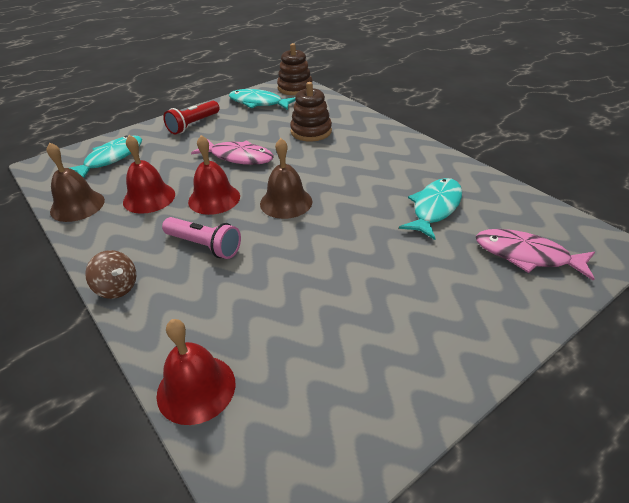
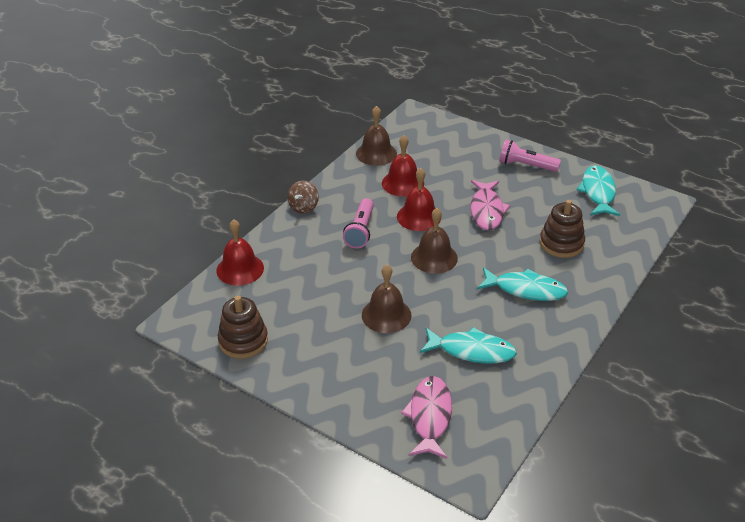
camera: 70 degrees right, 0 degrees up
turquoise fish [70,135,142,178] -> turquoise fish moved to [477,267,568,301]
red flashlight [163,101,220,134] -> pink flashlight [499,140,561,172]
brown stacking toy [277,43,313,95] -> brown stacking toy moved to [218,296,268,359]
none -> brown bell [362,265,411,333]

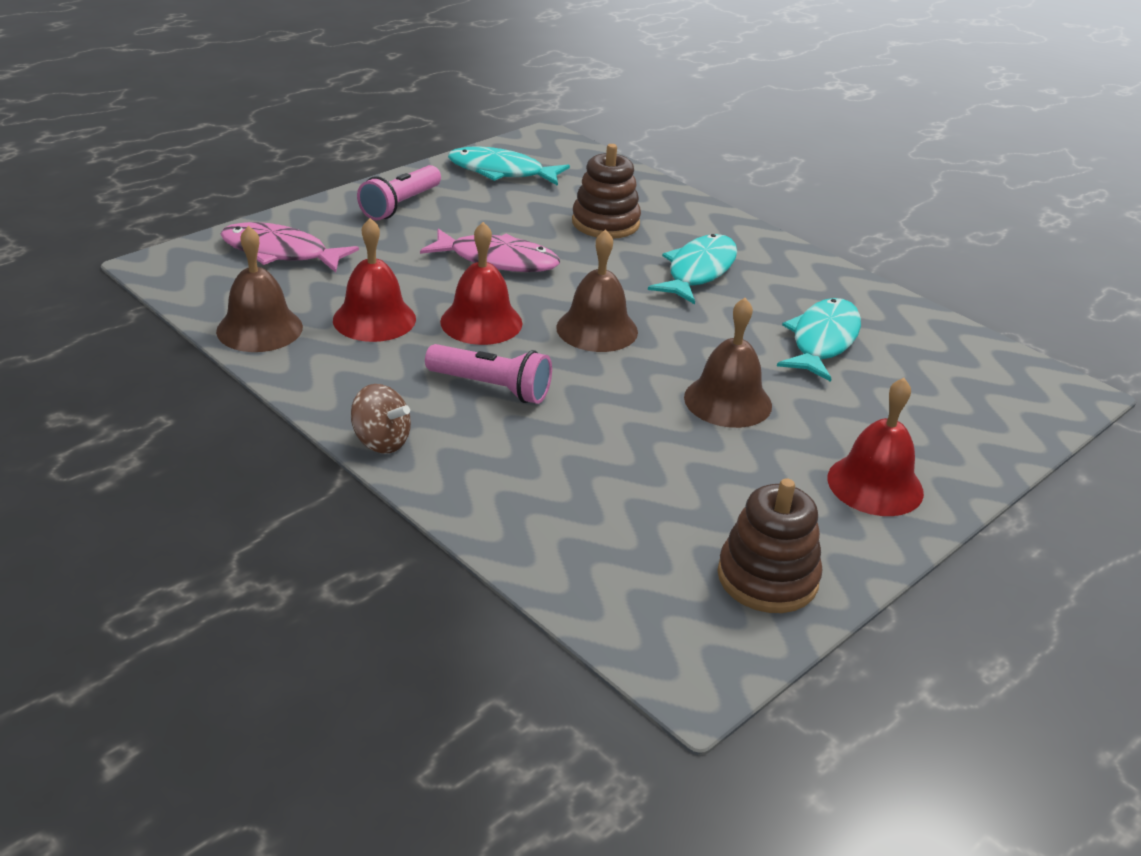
camera: 80 degrees left, 5 degrees down
red bell [216,219,264,285] -> red bell moved to [827,378,924,516]
pink fish [401,376,452,459] -> pink fish moved to [220,222,359,273]

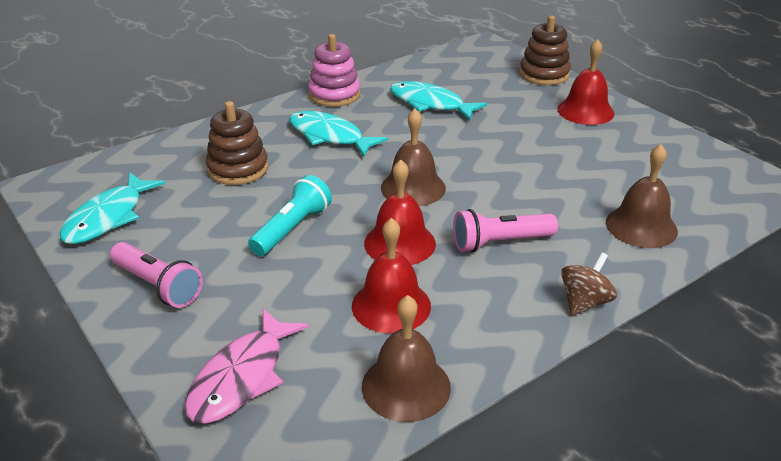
camera: 80 degrees left, 0 degrees up
pink fish [420,228,560,272] -> turquoise flashlight [248,175,332,256]
pink flashlight [425,344,552,404] -> pink flashlight turned 135 degrees counterclockwise [453,209,558,253]
brown bell [684,298,772,428] -> brown bell moved to [606,144,678,248]
brown stacking toy [718,478,822,613] -> brown stacking toy moved to [520,16,571,85]
none -> pink stacking toy [308,34,361,107]

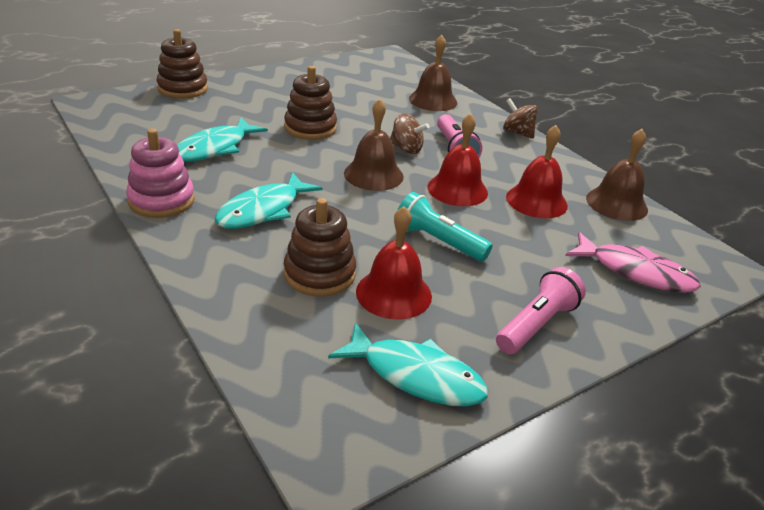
camera: 90 degrees left, 0 degrees up
red bell [557,39,614,125] -> red bell moved to [356,206,432,319]
none -> brown stacking toy [284,66,337,140]
none -> brown spinning top [390,113,429,154]

